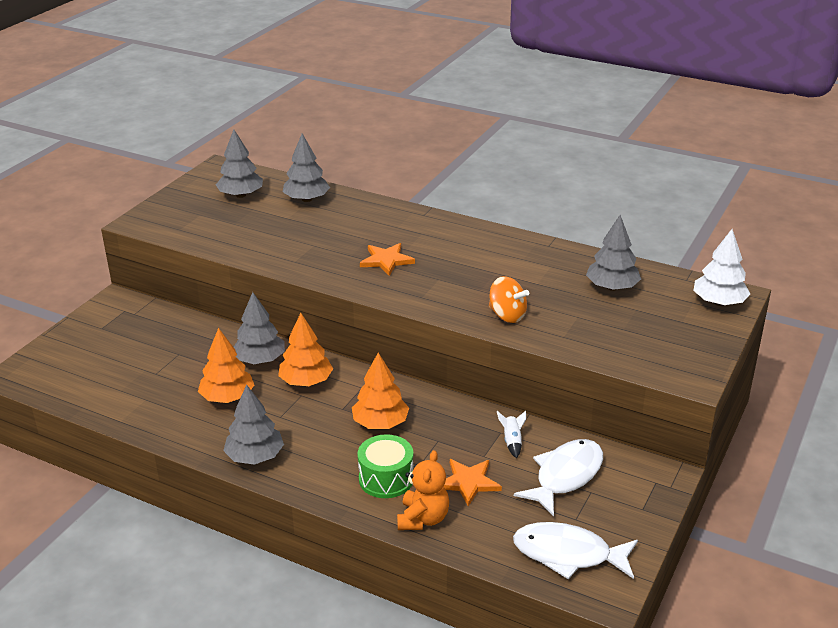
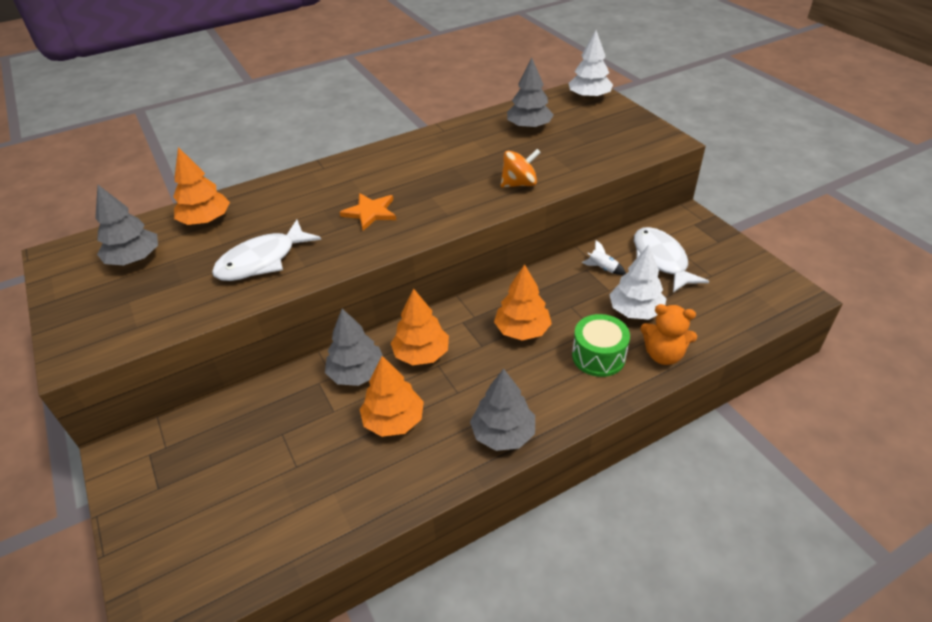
camera: 55 degrees left, 10 degrees up
grey tree [283,133,330,202] -> orange tree [173,147,230,225]
orange teddy bear [397,450,449,530] -> orange teddy bear turned 150 degrees clockwise [640,304,697,365]
orange star [443,459,502,506] -> white tree [609,245,666,320]
white fish [513,522,638,580] -> white fish moved to [212,220,321,281]

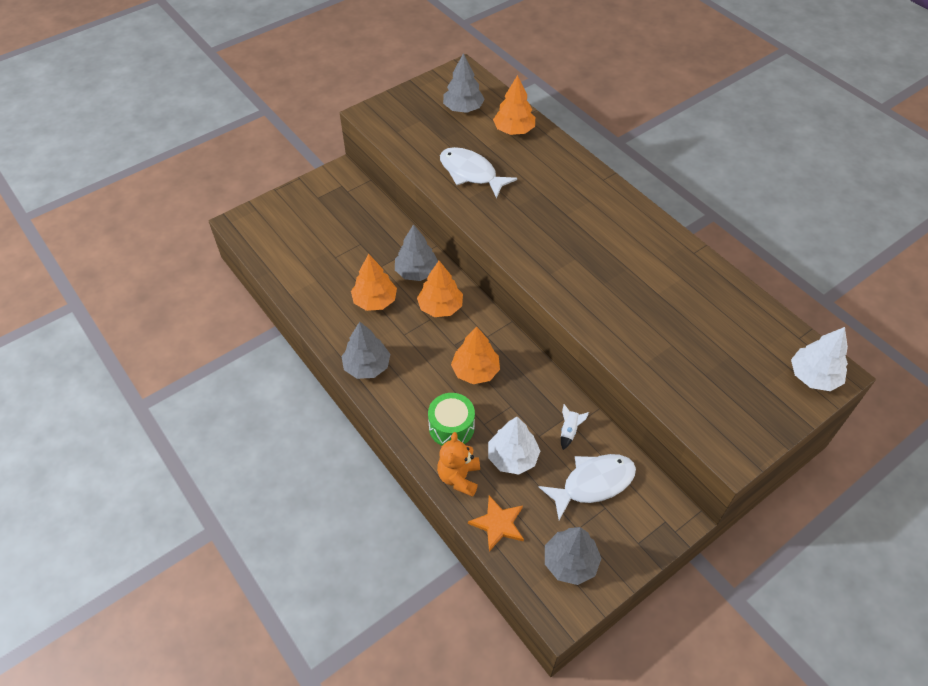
camera: 80 degrees right, 10 degrees up
orange star [340,193,396,231] -> orange star moved to [468,496,524,552]
orange spinning top [500,149,541,188] -> none
grey tree [507,57,554,130] -> grey tree moved to [545,527,602,585]

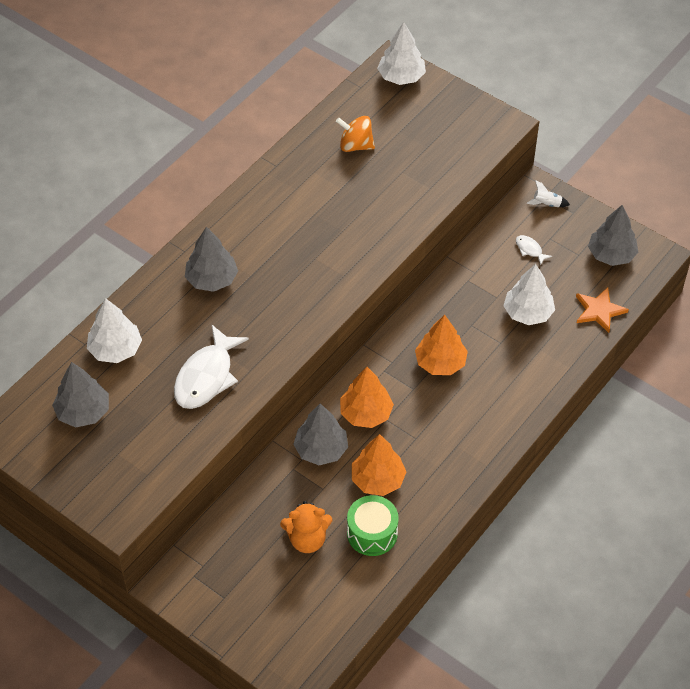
camera: 105 degrees left, 0 degrees up
grey tree [341,322,390,379] -> grey tree moved to [185,227,238,292]
green drum [428,393,475,446] -> green drum moved to [347,495,399,556]
orange teddy bear [437,432,480,497] -> orange teddy bear moved to [280,501,332,553]
orange tree [493,75,535,135] -> white tree [87,298,142,363]
white fish [539,454,636,520] -> white fish [516,235,552,265], size x0.44
white rocket [561,404,589,450] -> white rocket moved to [527,180,570,207]
none -> orange spinning top [336,116,375,152]

